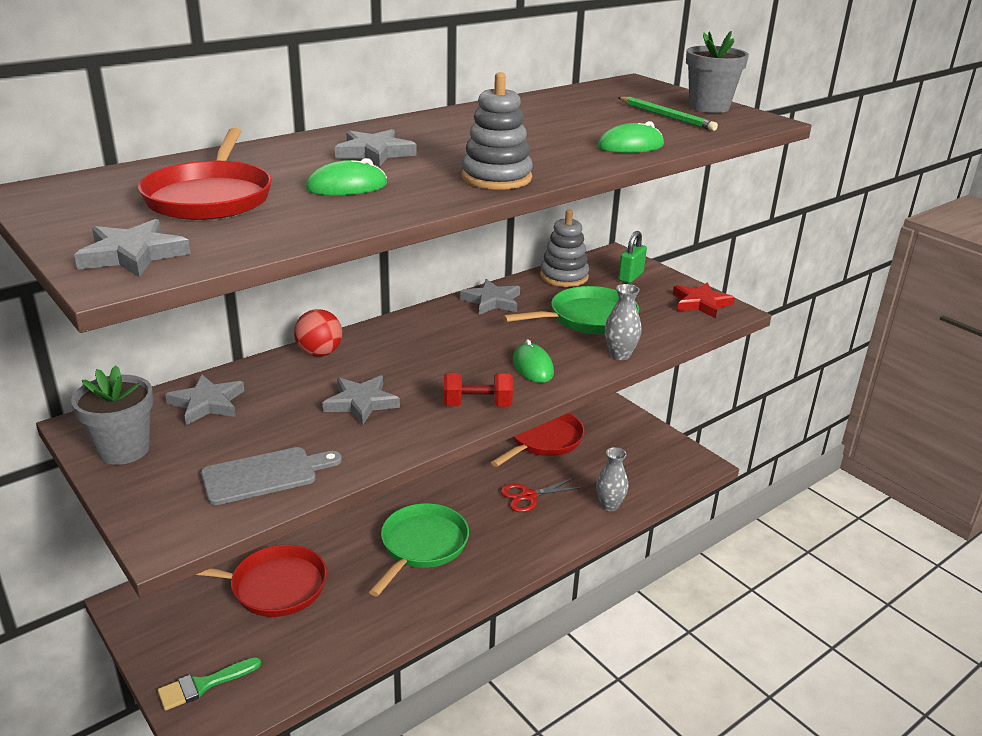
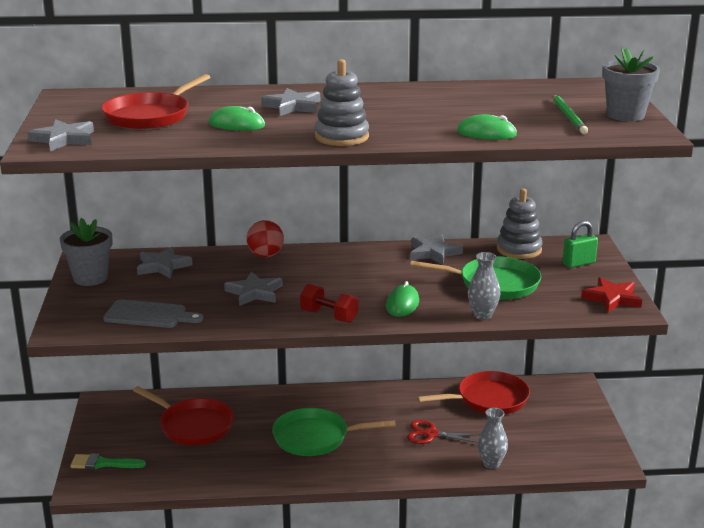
camera: 35 degrees right, 5 degrees down
green pan [369,503,469,597] -> green pan turned 150 degrees counterclockwise [272,408,396,456]

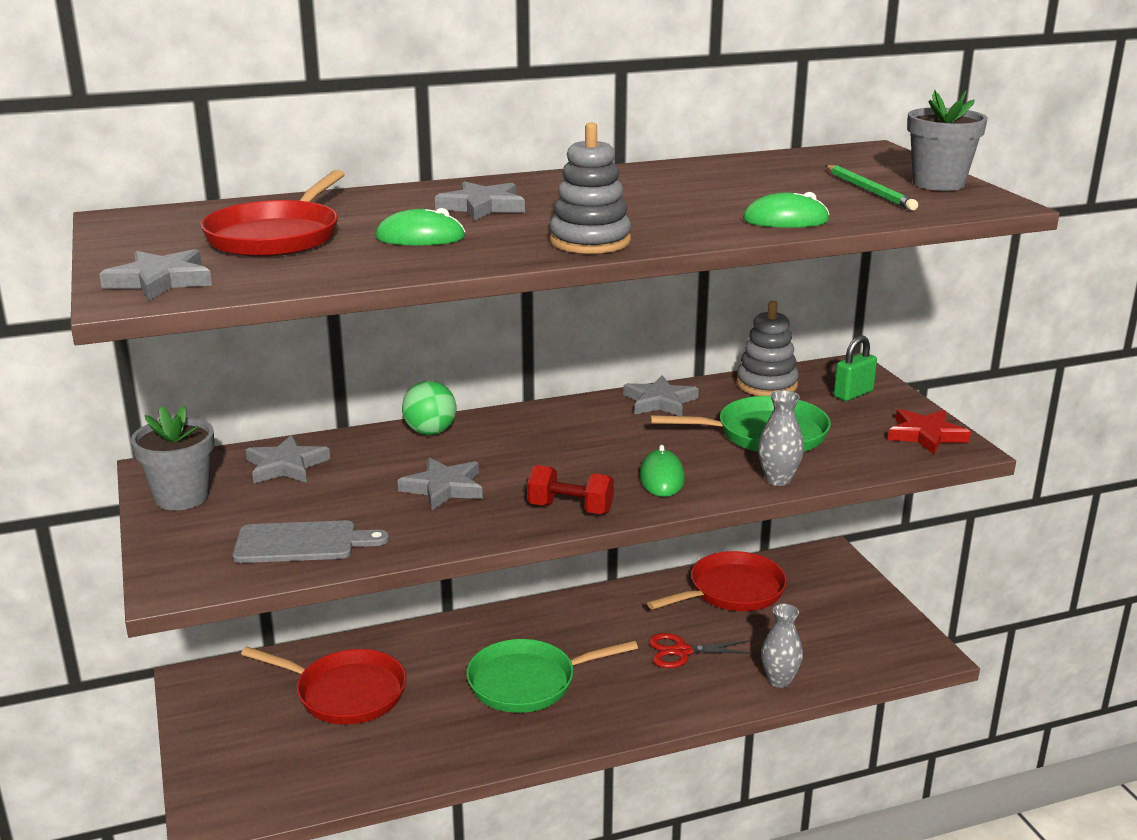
camera: 15 degrees left, 0 degrees up
green brush [70,453,146,470] -> none
red ball [247,220,284,258] -> green ball [402,381,456,435]

